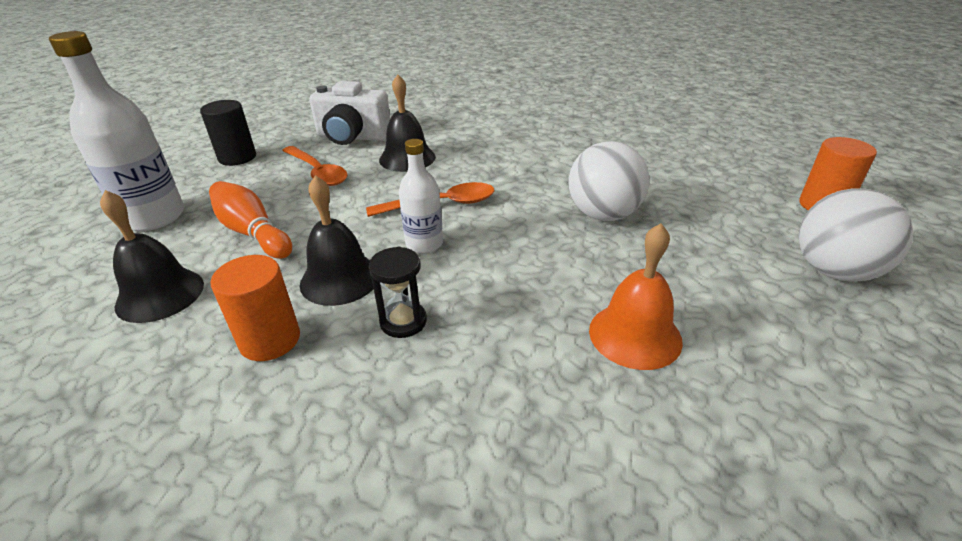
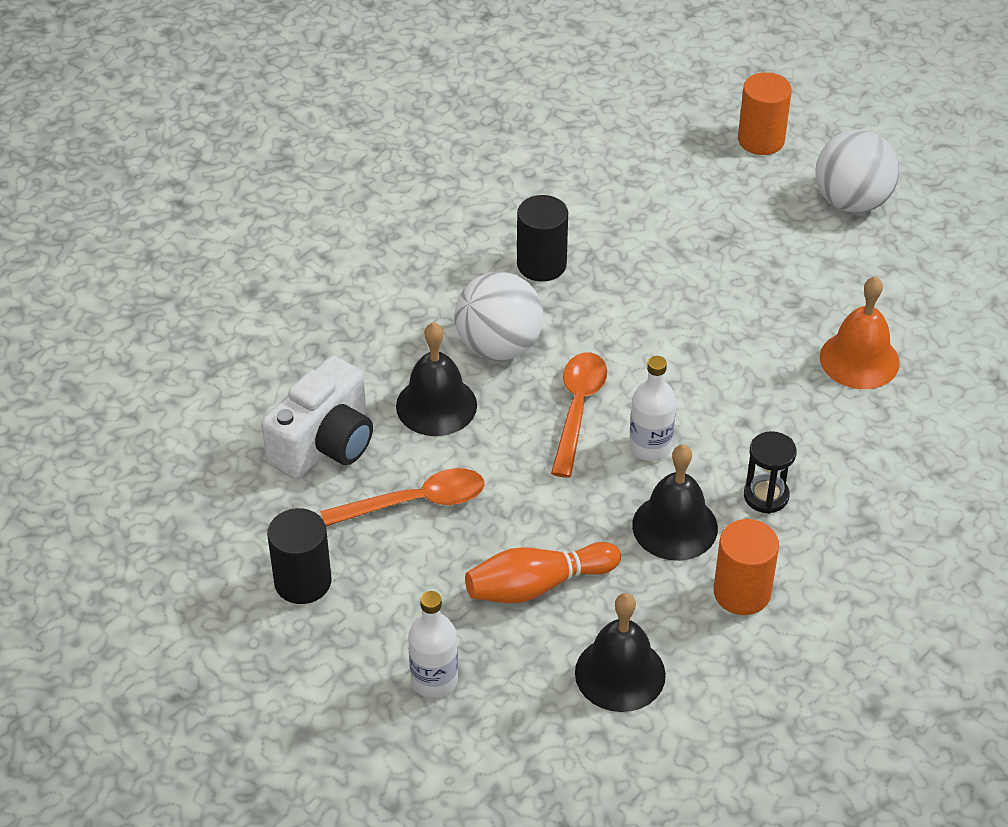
camera: 65 degrees left, 10 degrees up
white bottle [49,31,184,231] -> white bottle [408,591,458,698], size x0.58
white ball [568,141,649,221] -> white ball moved to [455,272,544,361]
none -> black cylinder [517,195,568,282]

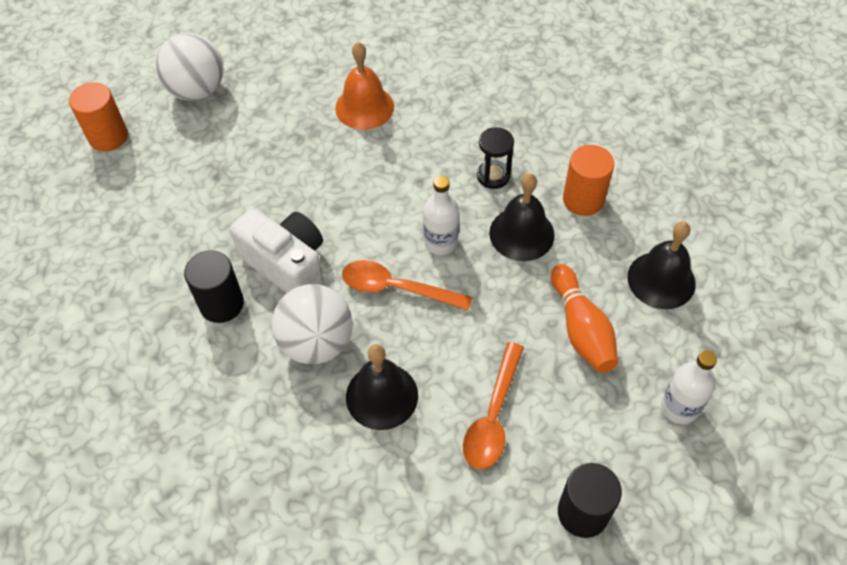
camera: 85 degrees left, 10 degrees up
white camera [261,356,373,479] -> white camera moved to [230,208,324,293]
orange spoon [320,468,485,526] -> orange spoon turned 150 degrees counterclockwise [463,342,524,469]

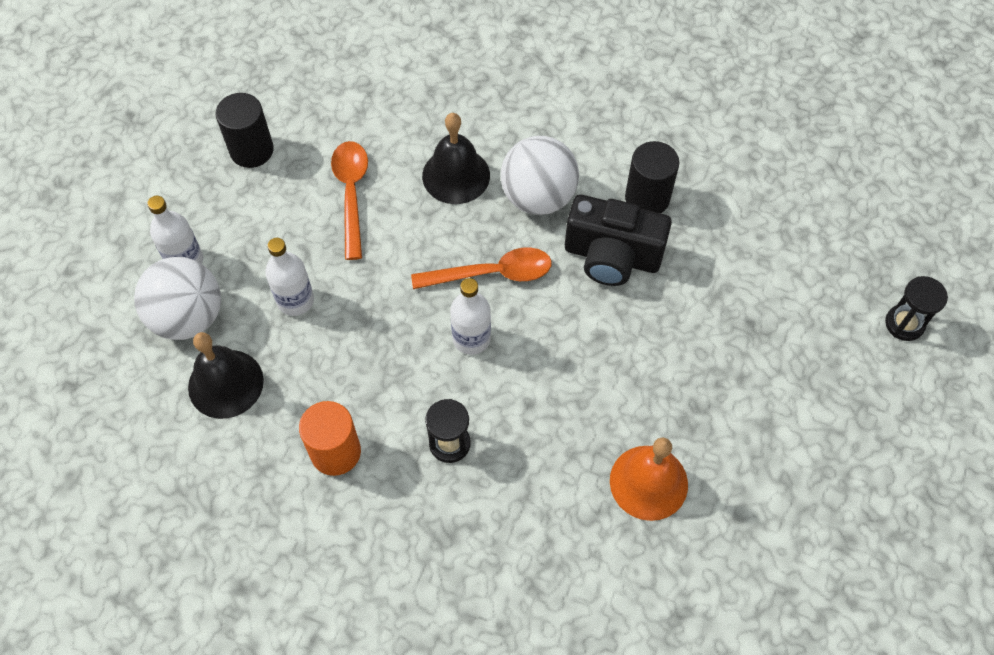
camera: 155 degrees right, 5 degrees up
orange cylinder [69,82,128,151] -> black hourglass [885,276,948,341]
white ball [155,33,224,101] -> white ball moved to [134,257,221,340]
white camera [230,208,324,293] -> black camera [565,195,672,286]
black bell [489,173,555,261] -> none
orange bowling pin [551,264,618,373] -> white bottle [265,238,314,316]

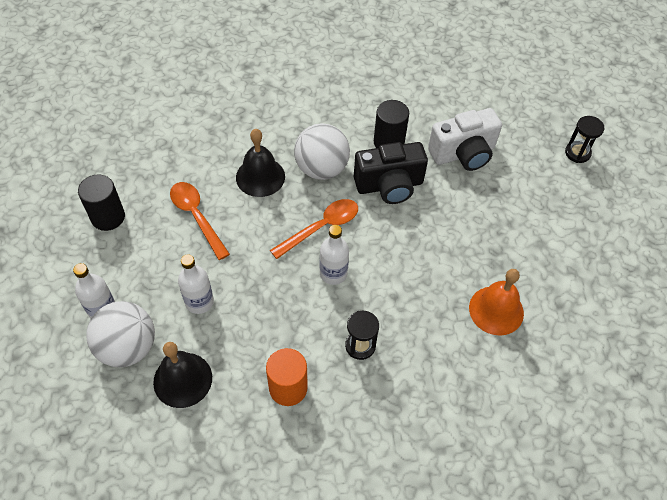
camera: 30 degrees left, 5 degrees down
none -> white camera [428,108,502,171]

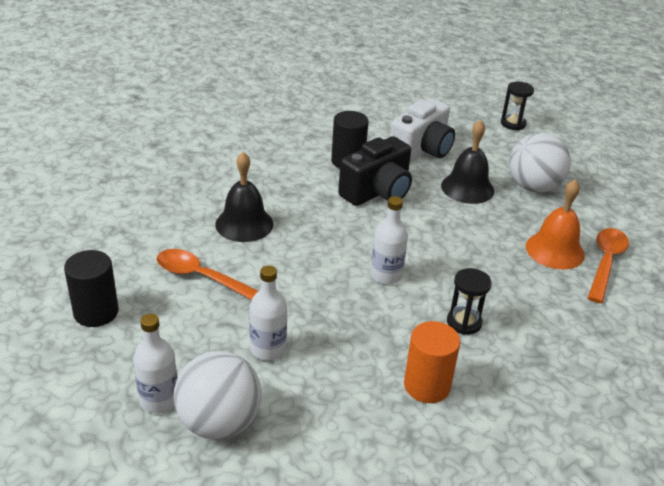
camera: 30 degrees left, 20 degrees down
black bell [153,342,212,408] -> black bell moved to [441,120,494,204]
orange spoon [270,199,358,259] -> orange spoon moved to [588,228,629,303]
white ball [294,123,350,180] -> white ball moved to [509,133,571,193]

